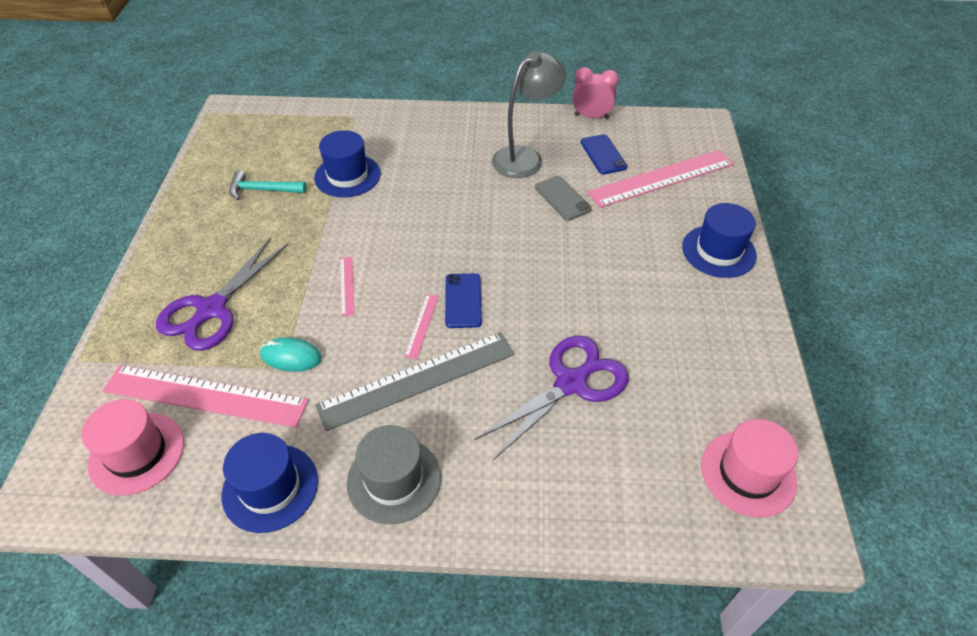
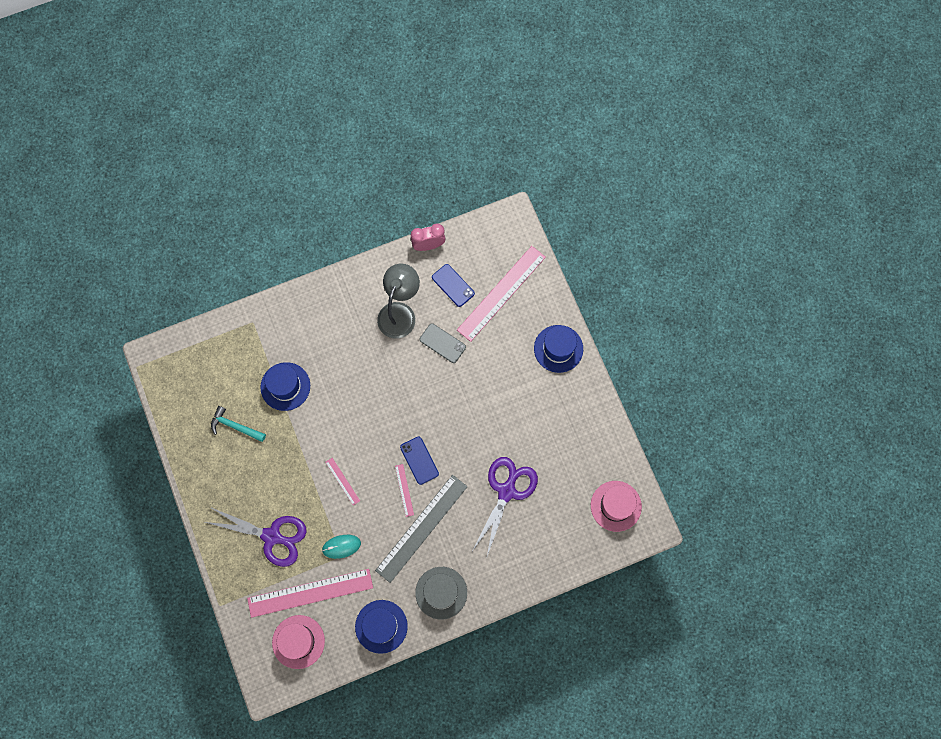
camera: 25 degrees left, 25 degrees up
purple scissors [156,237,288,351] -> purple scissors turned 75 degrees counterclockwise [205,507,307,567]
turquoise hammer [229,171,306,200] -> turquoise hammer turned 45 degrees clockwise [211,406,266,442]

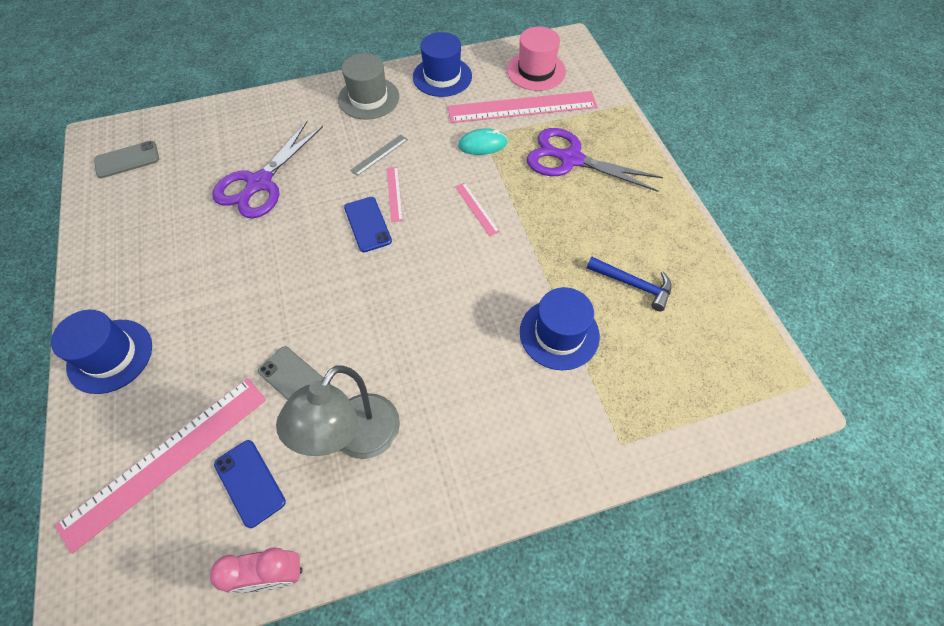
camera: 175 degrees left, 15 degrees down
turquoise hammer [211,406,266,442] -> blue hammer [587,257,672,311]
grey ruler [375,475,468,583] -> grey ruler [350,135,408,176], size x0.43
pink hat [591,481,642,532] -> grey phone [94,141,159,178]

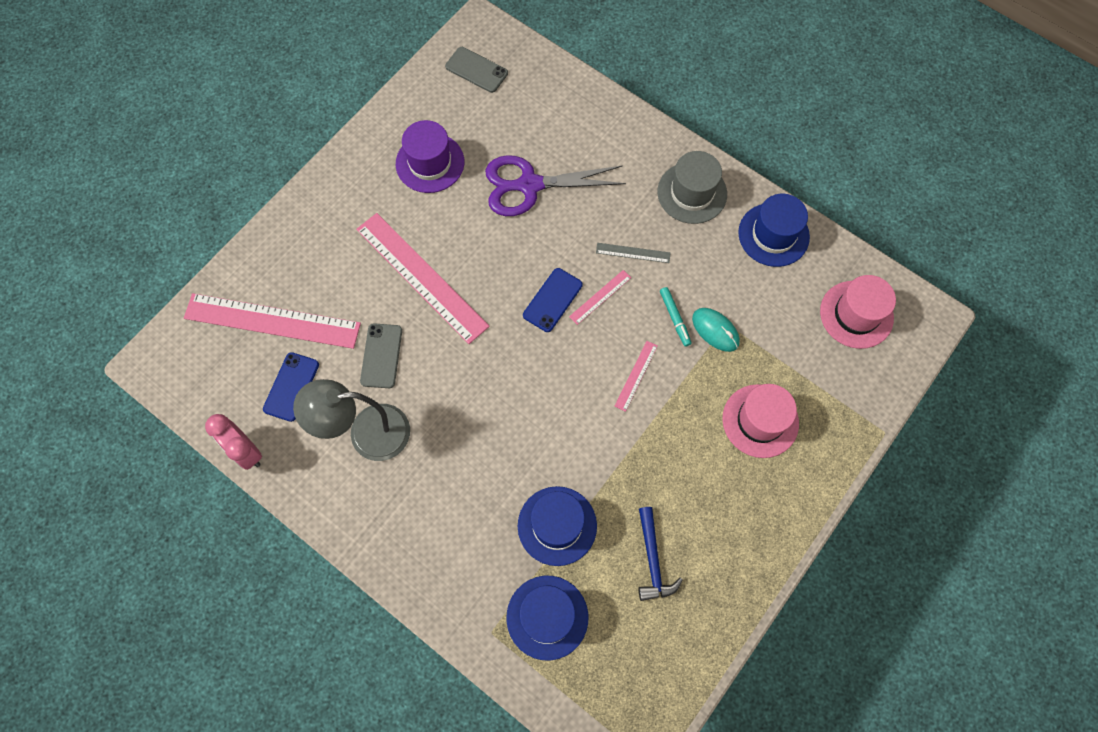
camera: 55 degrees right, 10 degrees up
blue hat [51,310,152,394] -> blue hat moved to [506,576,588,661]
pink ruler [448,91,598,123] -> pink ruler moved to [356,213,490,344]
purple scissors [527,128,663,192] -> pink hat [722,384,799,458]
none -> purple hat [396,120,464,193]
none -> turquoise marker [660,287,692,347]

